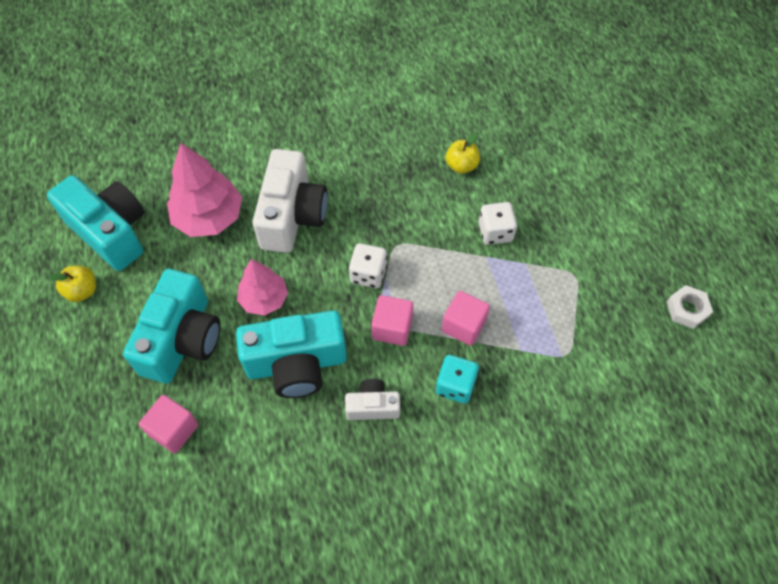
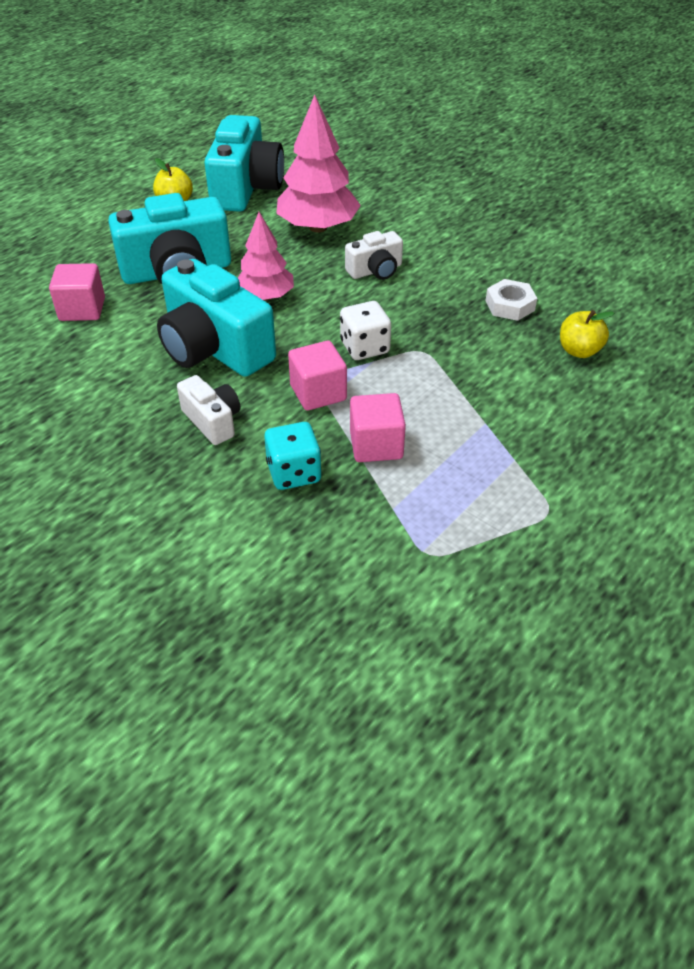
camera: 55 degrees right, 15 degrees down
white camera [252,149,328,253] -> white camera [345,231,403,280], size x0.51
white dice [478,202,517,245] -> none
white nut [667,285,713,329] -> white nut moved to [486,279,537,321]

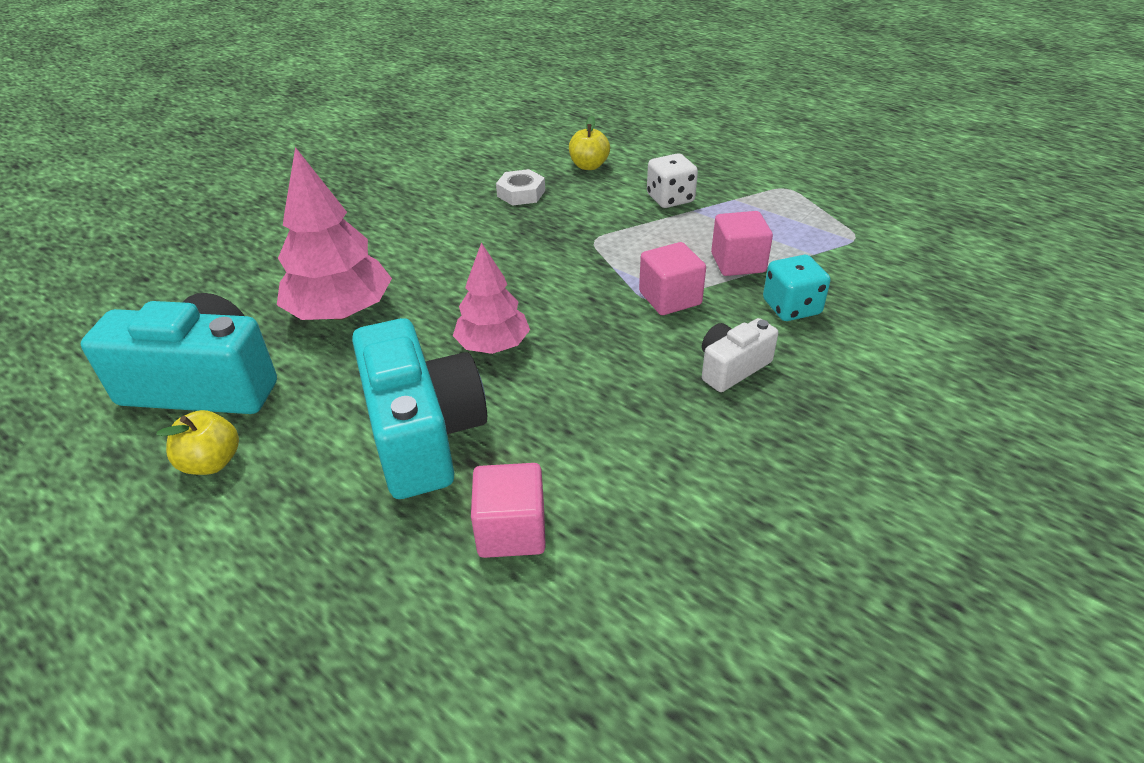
camera: 90 degrees left, 5 degrees down
turquoise camera [157,259,276,377] -> none
white dice [340,301,391,360] -> white dice moved to [647,153,698,208]
white camera [345,231,403,280] -> none

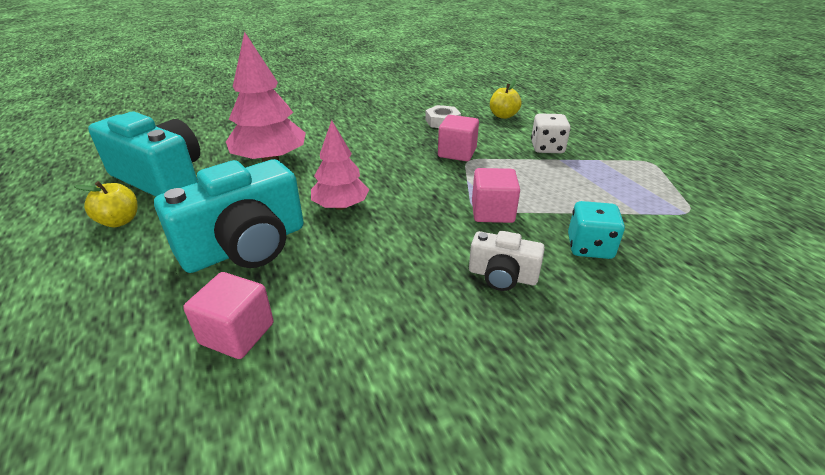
camera: 25 degrees right, 5 degrees down
turquoise camera [352,318,487,499] -> turquoise camera turned 45 degrees clockwise [154,159,304,273]
white camera [702,318,778,392] -> white camera turned 150 degrees counterclockwise [469,231,545,291]
pink cube [711,211,773,276] -> pink cube moved to [438,115,479,161]

